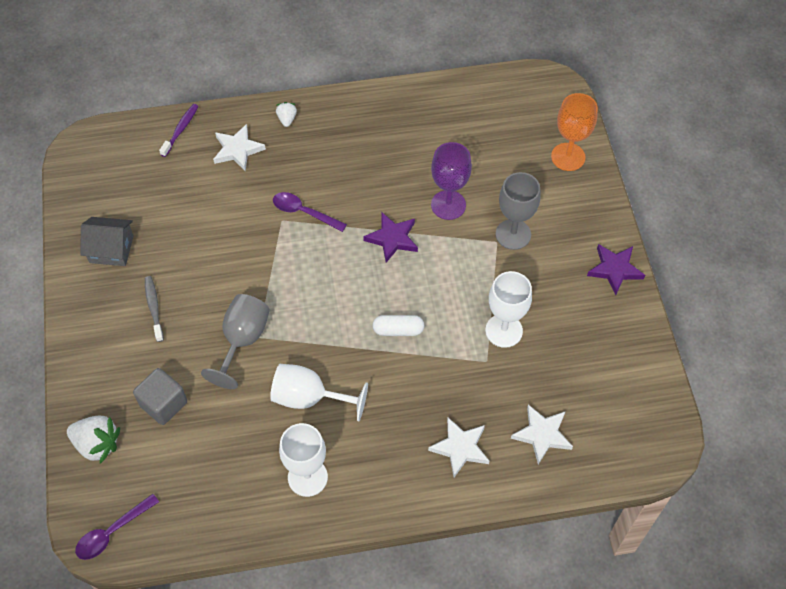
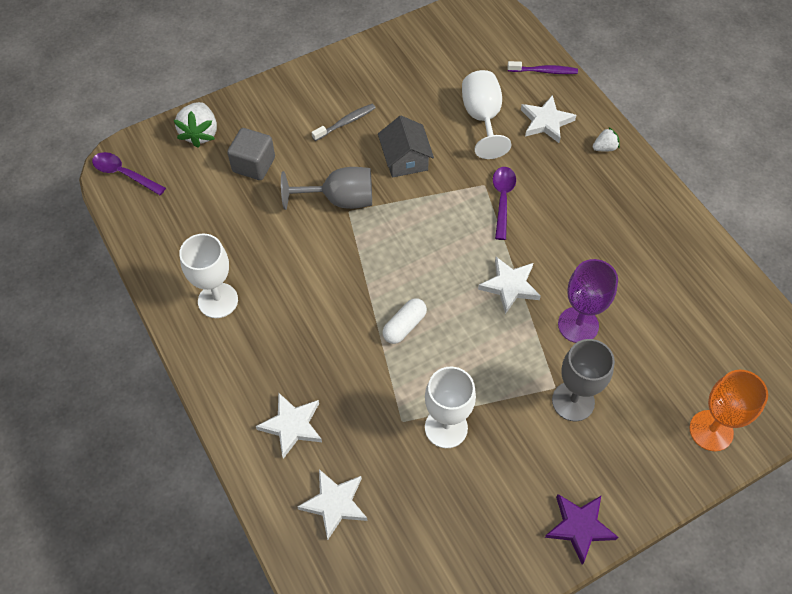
camera: 70 degrees right, 0 degrees up
grey house [80,217,134,266] -> grey house moved to [378,116,434,178]
white goblet [270,364,368,421] -> white goblet moved to [462,70,511,159]
purple star [363,213,418,263] -> white star [478,257,541,314]
white capsule [373,315,424,336] -> white capsule turned 60 degrees clockwise [382,298,427,344]

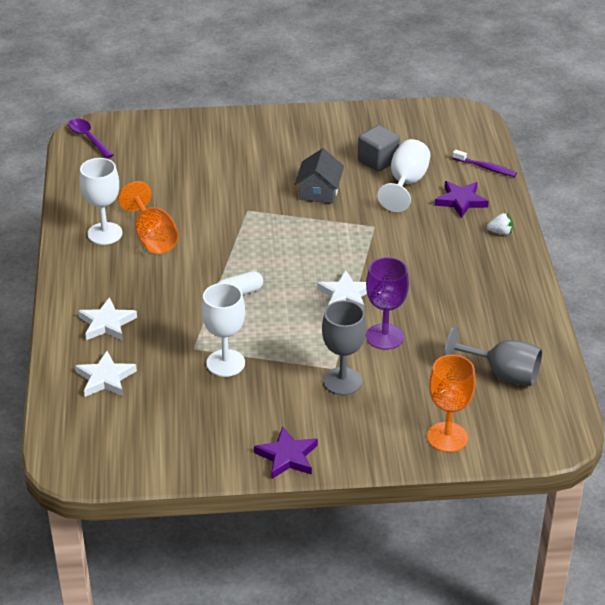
camera: 25 degrees right, 20 degrees down
white strawberry [174,102,217,148] -> none
grey cube [227,128,275,180] -> grey cube moved to [358,125,400,172]
grey goblet [281,167,372,210] -> grey goblet moved to [444,326,542,386]
grey toothbrush [312,104,376,141] -> none
purple spoon [493,167,516,240] -> none
white star [521,95,576,143] -> purple star [435,181,489,218]
none -> orange goblet [118,181,179,254]

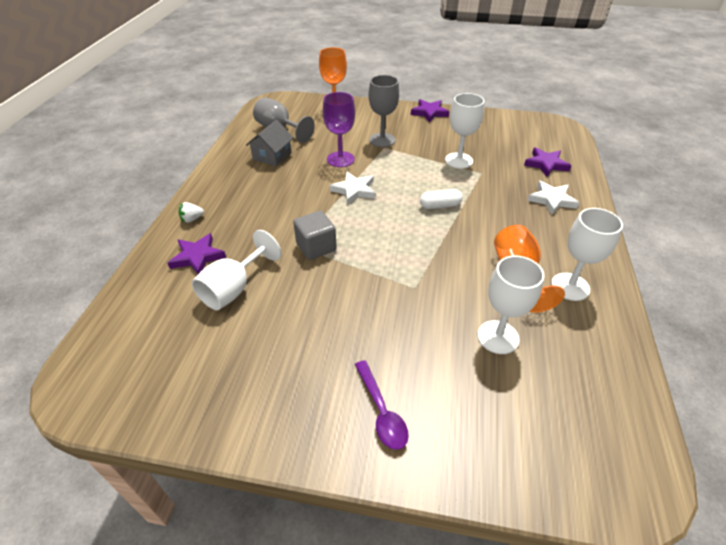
camera: 165 degrees left, 5 degrees up
purple spoon [68,119,114,158] -> purple spoon moved to [355,360,409,450]
white star [75,351,137,397] -> purple star [524,147,571,177]
grey house [295,148,344,204] -> grey house moved to [246,120,294,166]
grey cube [358,125,400,172] -> grey cube moved to [293,211,337,260]
purple toothbrush [453,150,517,177] -> none
white strawberry [487,213,513,235] -> white strawberry turned 45 degrees counterclockwise [179,202,204,223]
none -> white goblet [478,256,544,354]

